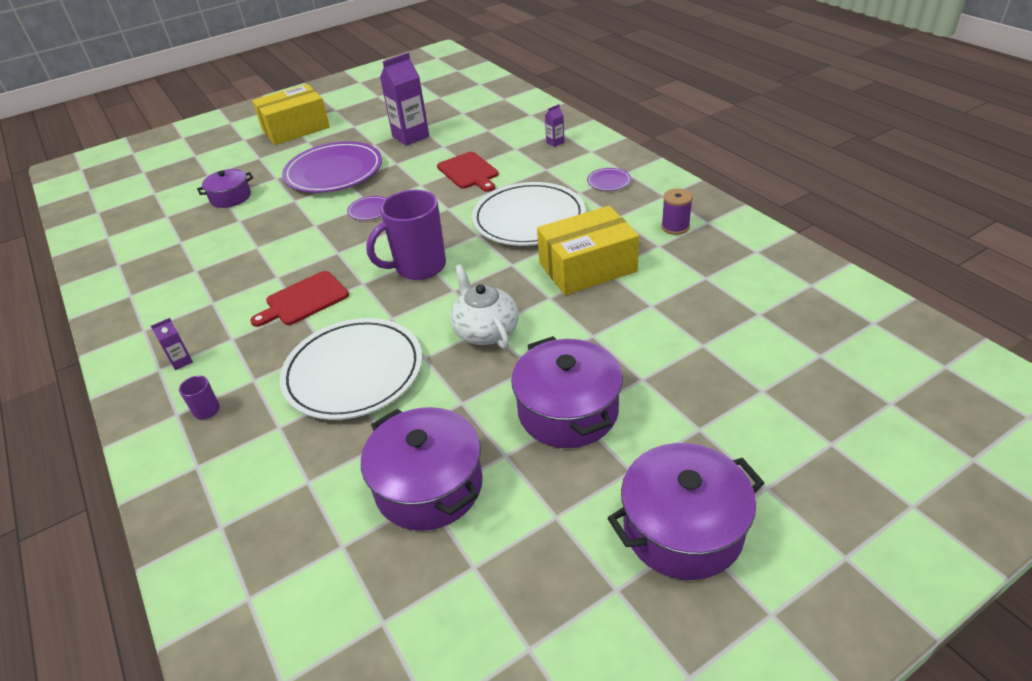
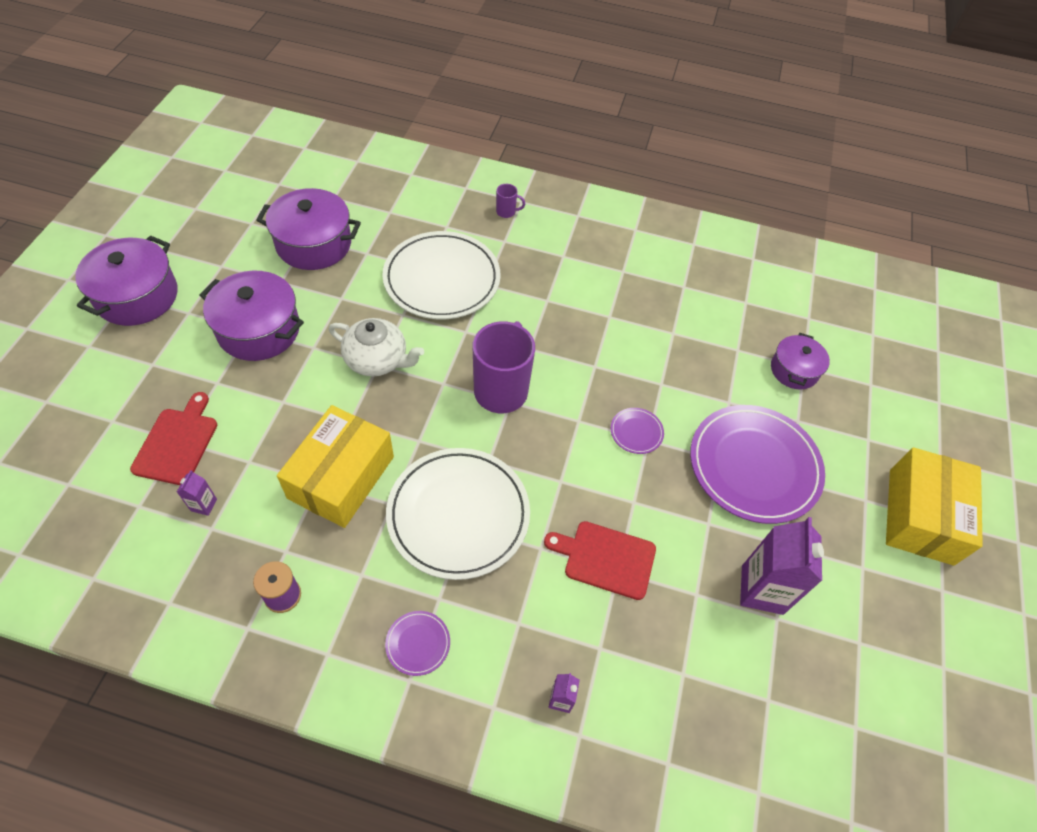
camera: 130 degrees right, 15 degrees up
purple carton [151,318,193,370] -> purple carton moved to [177,470,217,516]
red cutting board [250,271,349,327] -> red cutting board moved to [130,392,217,485]

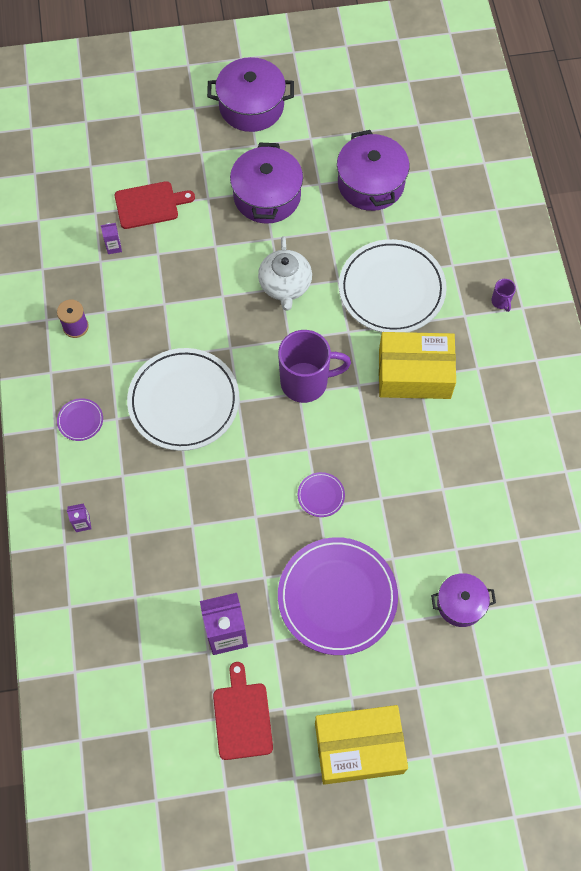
camera: 70 degrees right, 10 degrees up
yellow box [277,405,394,528] -> yellow box moved to [379,332,456,399]
red cutting board [544,521,656,600] -> red cutting board moved to [213,662,273,760]

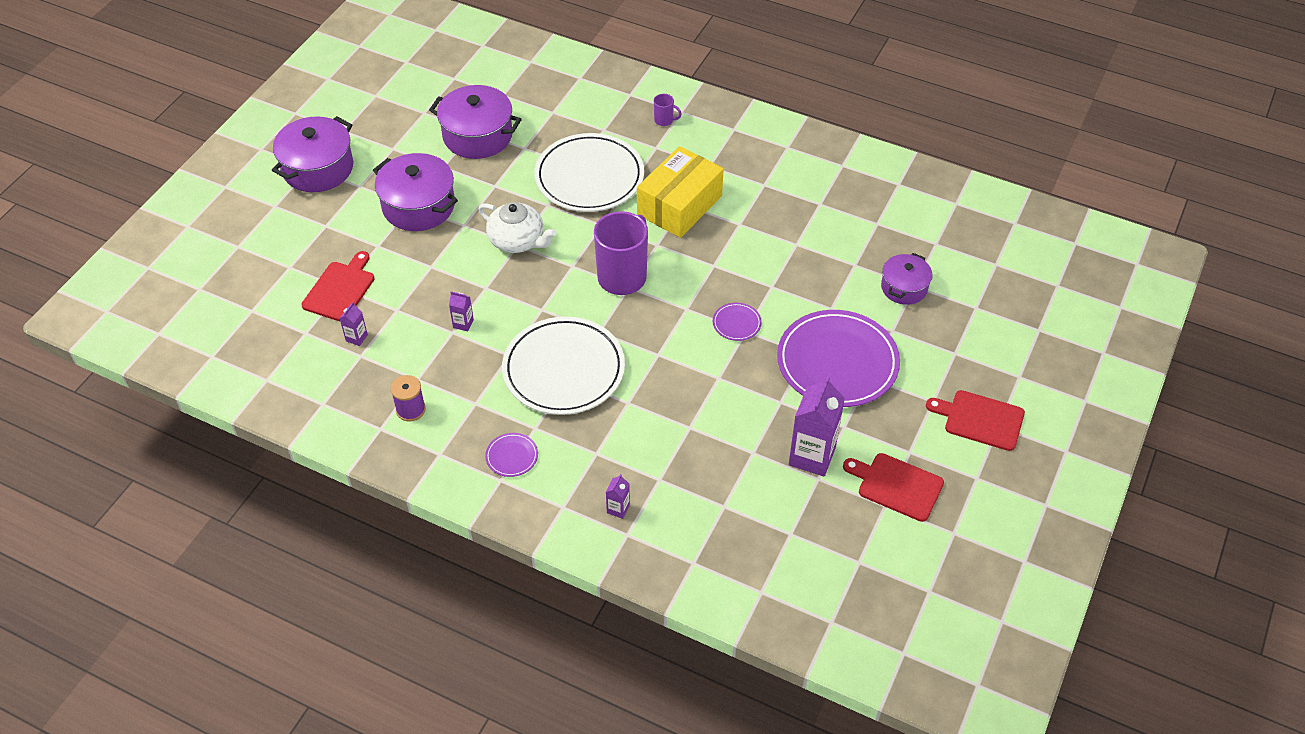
camera: 55 degrees left, 15 degrees down
yellow box [315,705,408,785] -> red cutting board [926,390,1025,451]
none -> purple carton [449,291,474,331]

